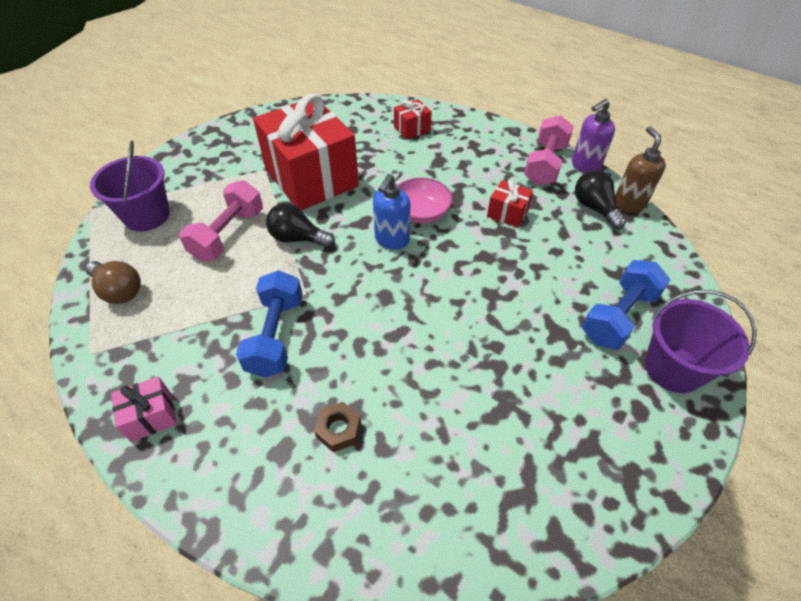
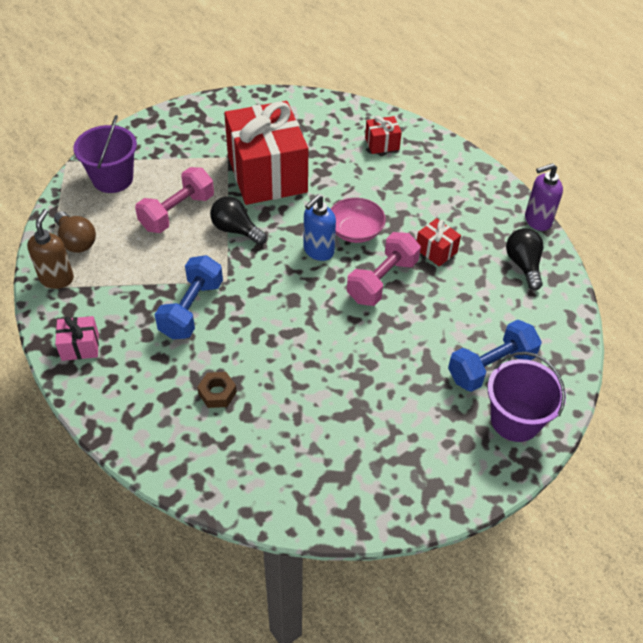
camera: 15 degrees right, 0 degrees up
pink dumbbell [524,115,574,186] -> pink dumbbell moved to [347,232,421,306]
brown soap dispenser [615,126,666,213] -> brown soap dispenser moved to [27,209,74,289]

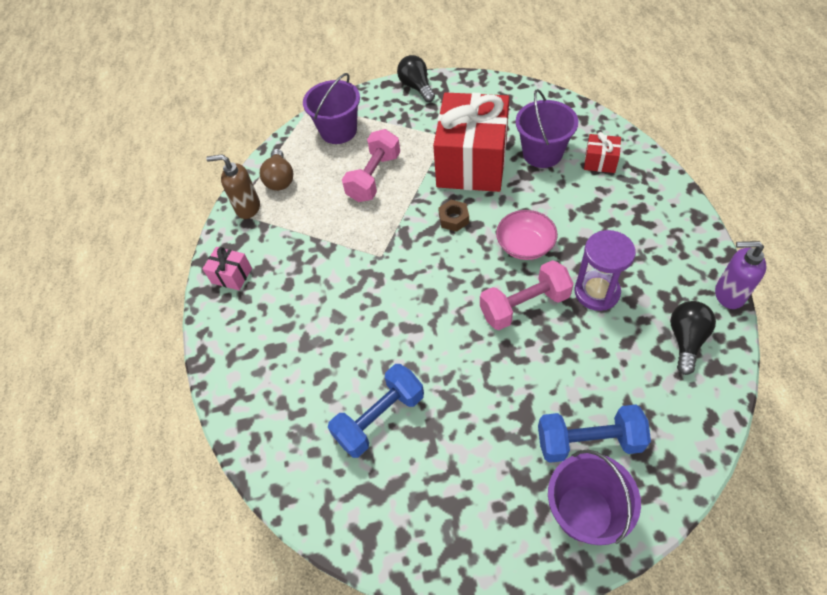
camera: 35 degrees right, 5 degrees up
brown soap dispenser [27,209,74,289] -> brown soap dispenser turned 120 degrees counterclockwise [206,154,260,219]
pink dumbbell [135,167,214,233] -> pink dumbbell turned 45 degrees counterclockwise [342,129,400,202]
blue dumbbell [154,255,223,339] -> blue dumbbell moved to [328,364,424,458]
brown nut [197,372,237,408] -> brown nut moved to [438,200,469,232]
black light bulb [210,196,267,245] -> black light bulb moved to [397,55,435,102]
blue soap dispenser [304,194,336,261] -> none
red gift [417,218,461,267] -> purple hourglass [575,230,636,311]
none -> purple bucket [515,89,578,168]

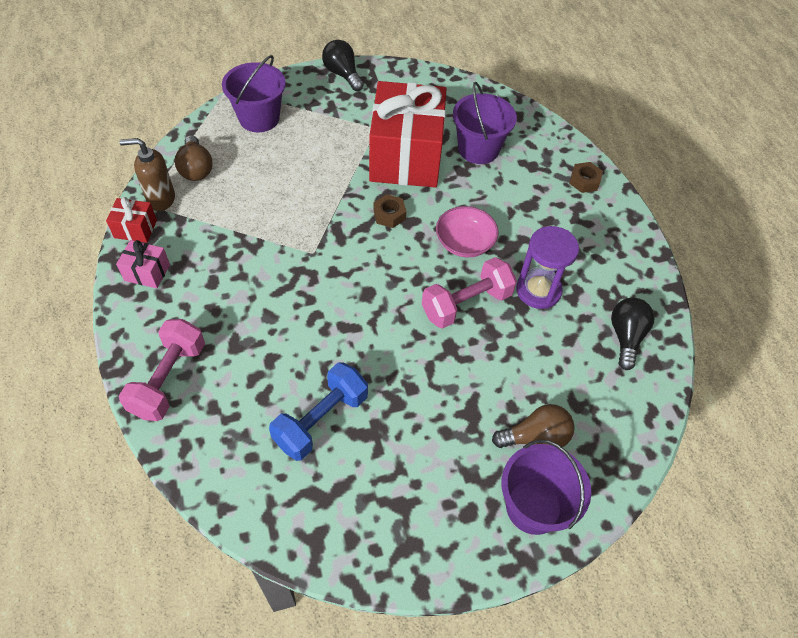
camera: 15 degrees left, 0 degrees up
pink dumbbell [342,129,400,202] -> pink dumbbell moved to [119,319,205,421]
blue dumbbell [538,405,651,463] -> brown light bulb [492,404,575,448]
red gift [584,132,621,173] -> red gift moved to [106,197,157,243]
purple soap dispenser [715,241,767,309] -> none
none -> brown nut [569,162,603,193]

